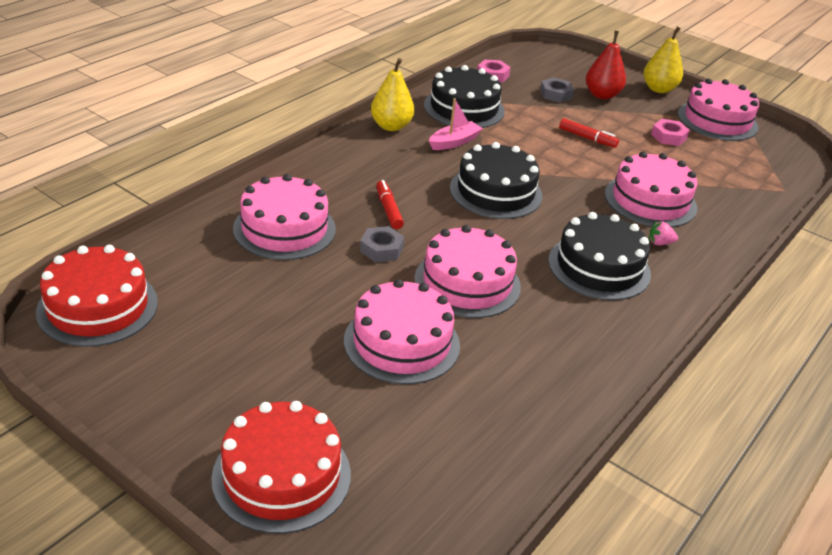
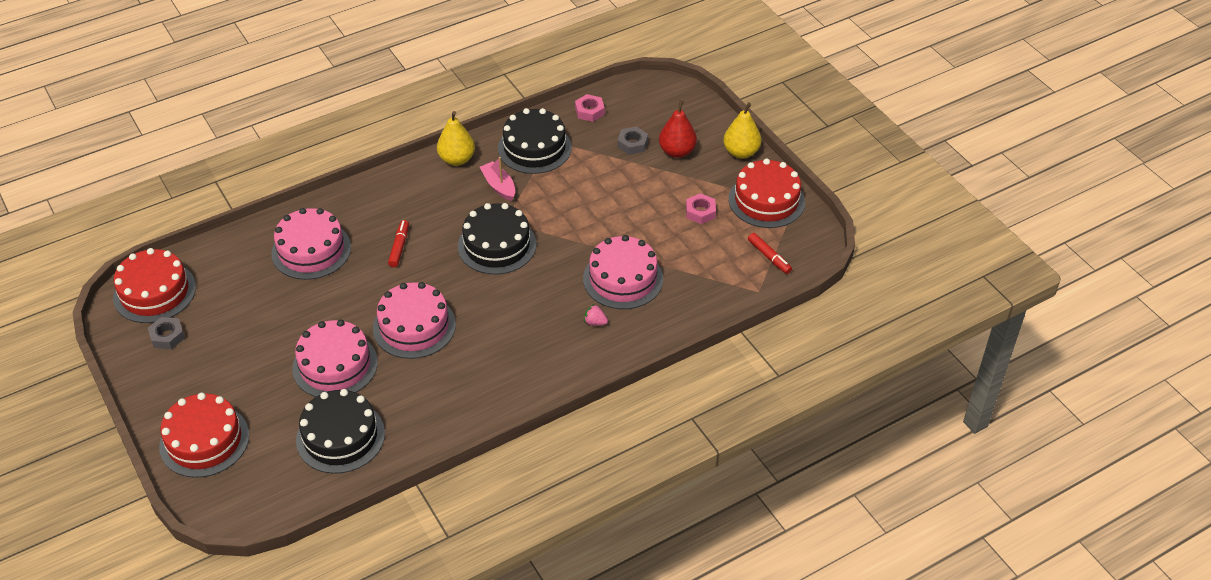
camera: 25 degrees right, 10 degrees up
grey nut [360,226,404,262] -> grey nut moved to [148,317,185,349]
pink boat [429,98,483,150] -> pink boat turned 105 degrees counterclockwise [480,157,515,201]
black cake [548,212,651,300] -> black cake moved to [296,389,385,474]
red marker [559,118,619,148] -> red marker moved to [748,233,792,274]
pink cake [678,79,759,141] -> red cake [729,159,805,228]

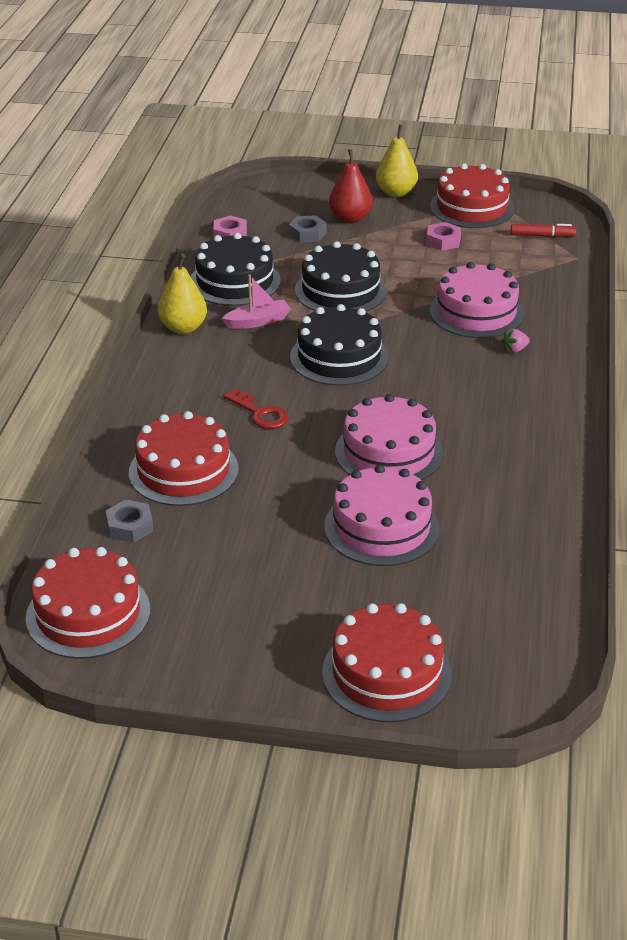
camera: 50 degrees left, 10 degrees down
grey nut [148,317,185,349] -> grey nut moved to [106,500,153,543]
pink cake [271,208,351,280] -> red cake [129,411,239,506]
black cake [296,389,385,474] -> black cake moved to [295,241,387,311]
red marker [388,220,409,267] -> red key [224,389,289,429]
pink boat [480,157,515,201] -> pink boat turned 150 degrees clockwise [222,274,291,329]

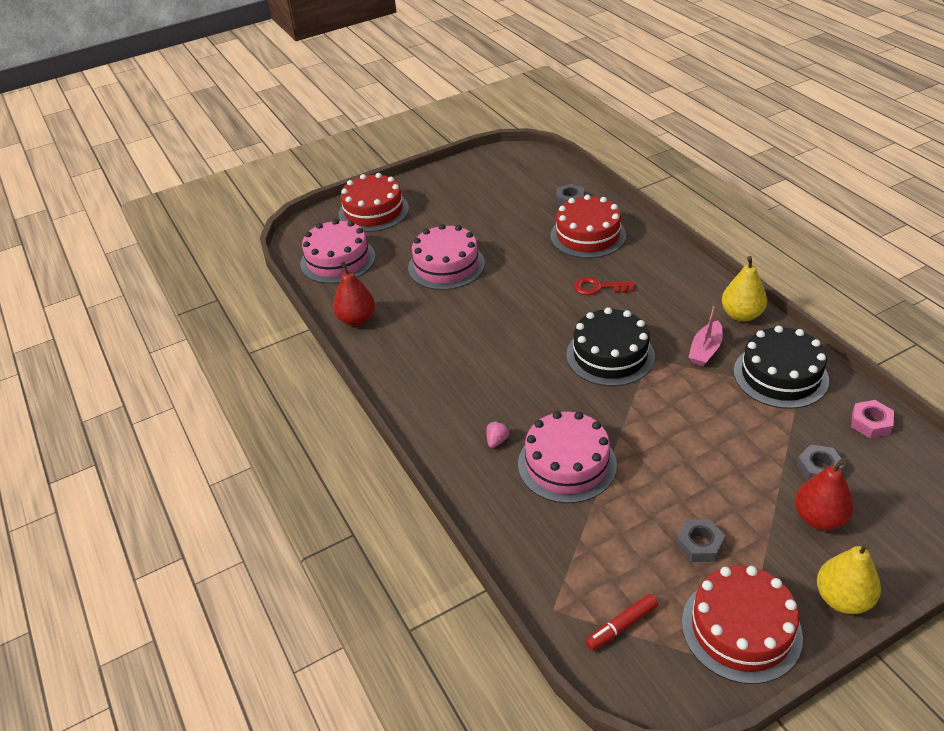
camera: 145 degrees right, 5 degrees up
red cake [26,547,150,659] -> none
black cake [295,241,387,311] -> none
pink cake [335,394,443,480] -> pink cake moved to [300,219,375,284]
pink nut [426,222,461,251] -> grey nut [676,519,725,562]
none -> red pear [333,261,375,326]

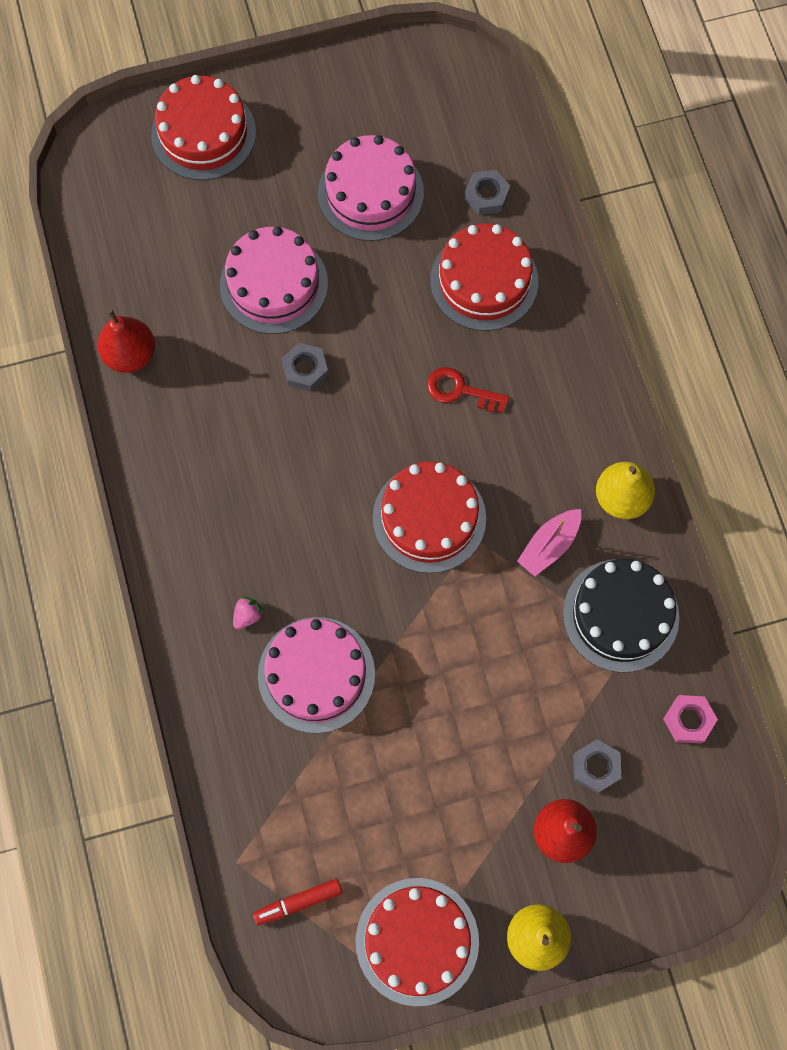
camera: 10 degrees right, 30 degrees up
pink cake [300,219,375,284] -> pink cake moved to [318,135,424,241]
black cake [566,307,655,386] -> red cake [373,461,486,573]
grey nut [676,519,725,562] -> grey nut moved to [282,343,329,391]

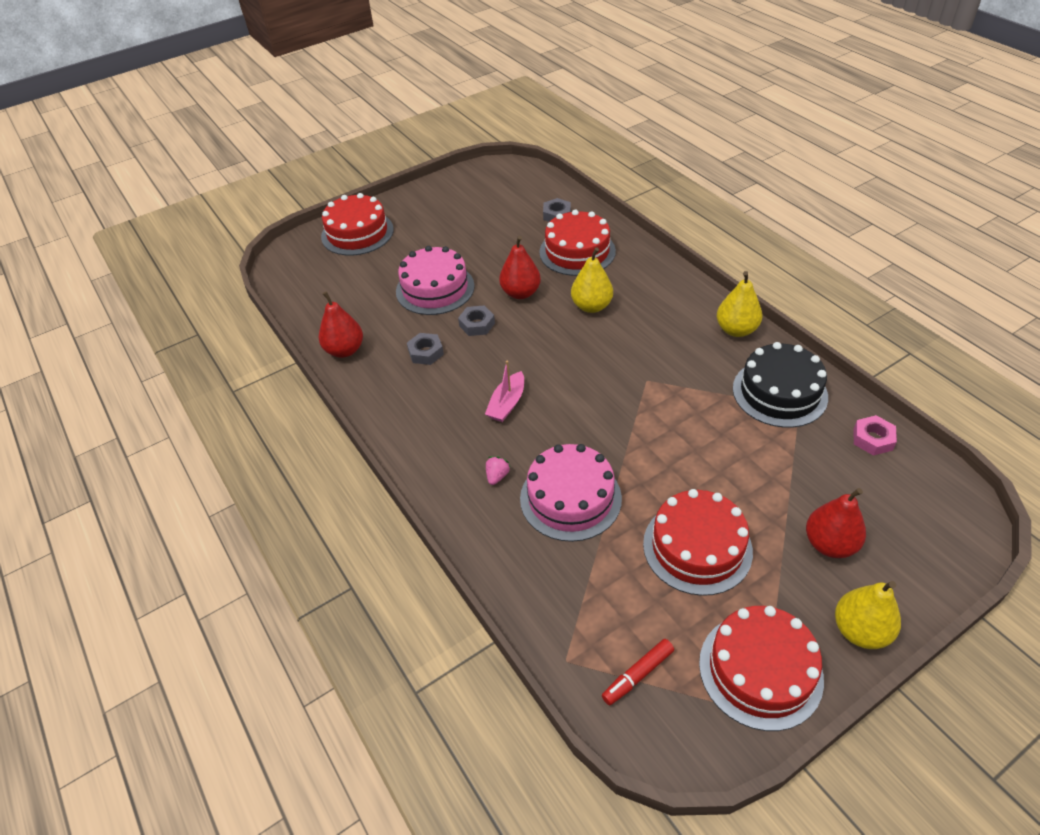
camera: 15 degrees left, 25 degrees down
pink cake [318,135,424,241] -> none
red cake [373,461,486,573] -> red cake moved to [643,489,753,596]
red key [427,367,509,413] -> yellow pear [571,247,613,313]
pink boat [517,509,581,577] -> pink boat moved to [485,360,524,422]
grey nut [573,740,621,794] -> grey nut moved to [407,333,444,365]
none -> red pear [499,236,541,299]

